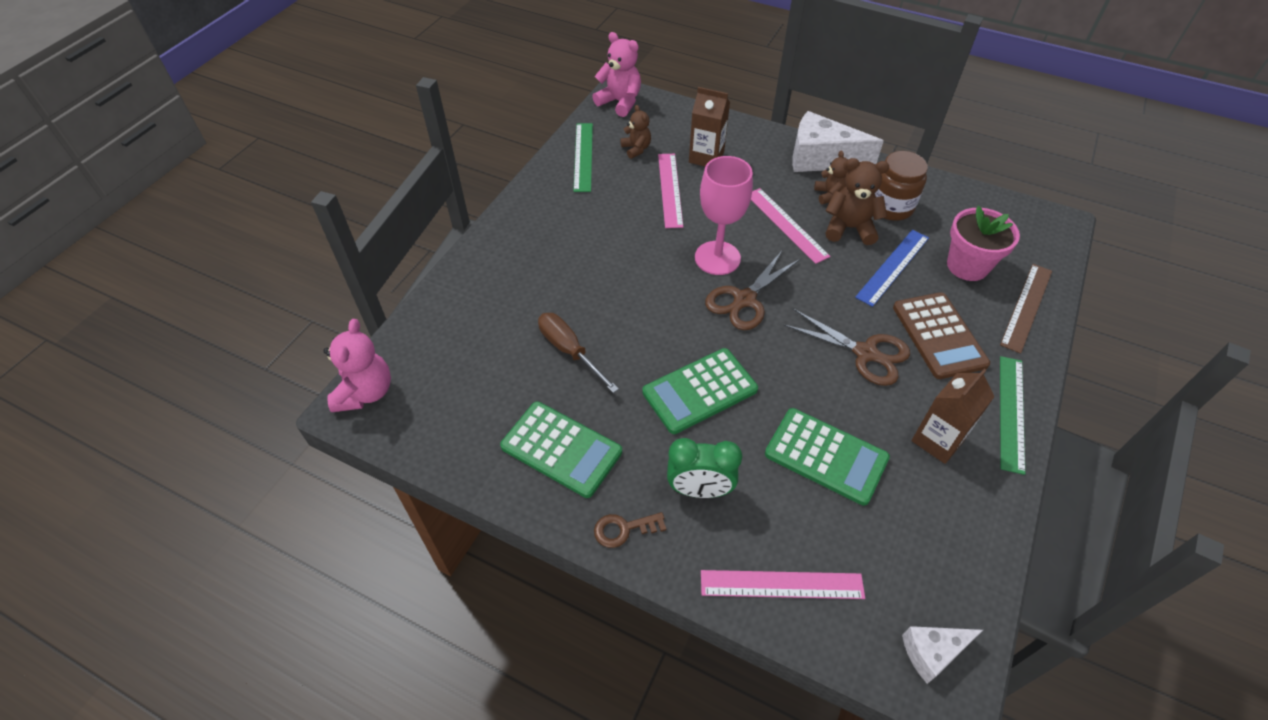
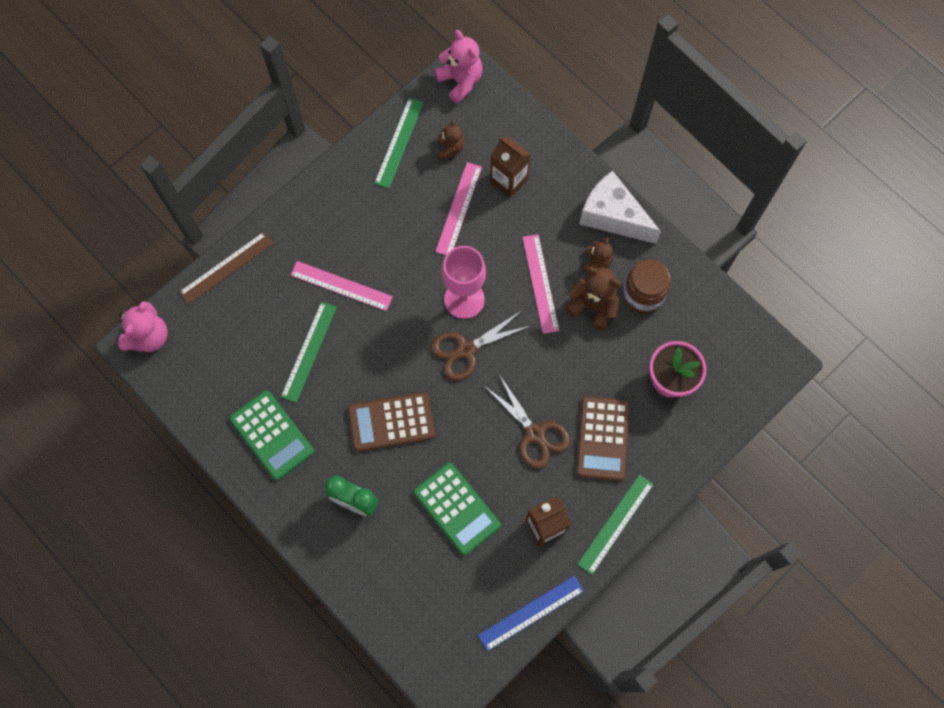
camera: 20 degrees right, 20 degrees up
brown screwdriver [538,313,619,393] -> green ruler [281,302,337,403]
brown key [594,512,666,548] -> none
green calculator [642,348,758,434] -> brown calculator [348,392,435,452]
pink ruler [701,570,865,599] -> pink ruler moved to [290,261,393,311]
blue ruler [855,230,929,307] -> blue ruler moved to [478,576,584,651]
white cheese [902,626,983,684] -> none
brown ruler [1000,264,1052,354] -> brown ruler moved to [179,232,273,304]

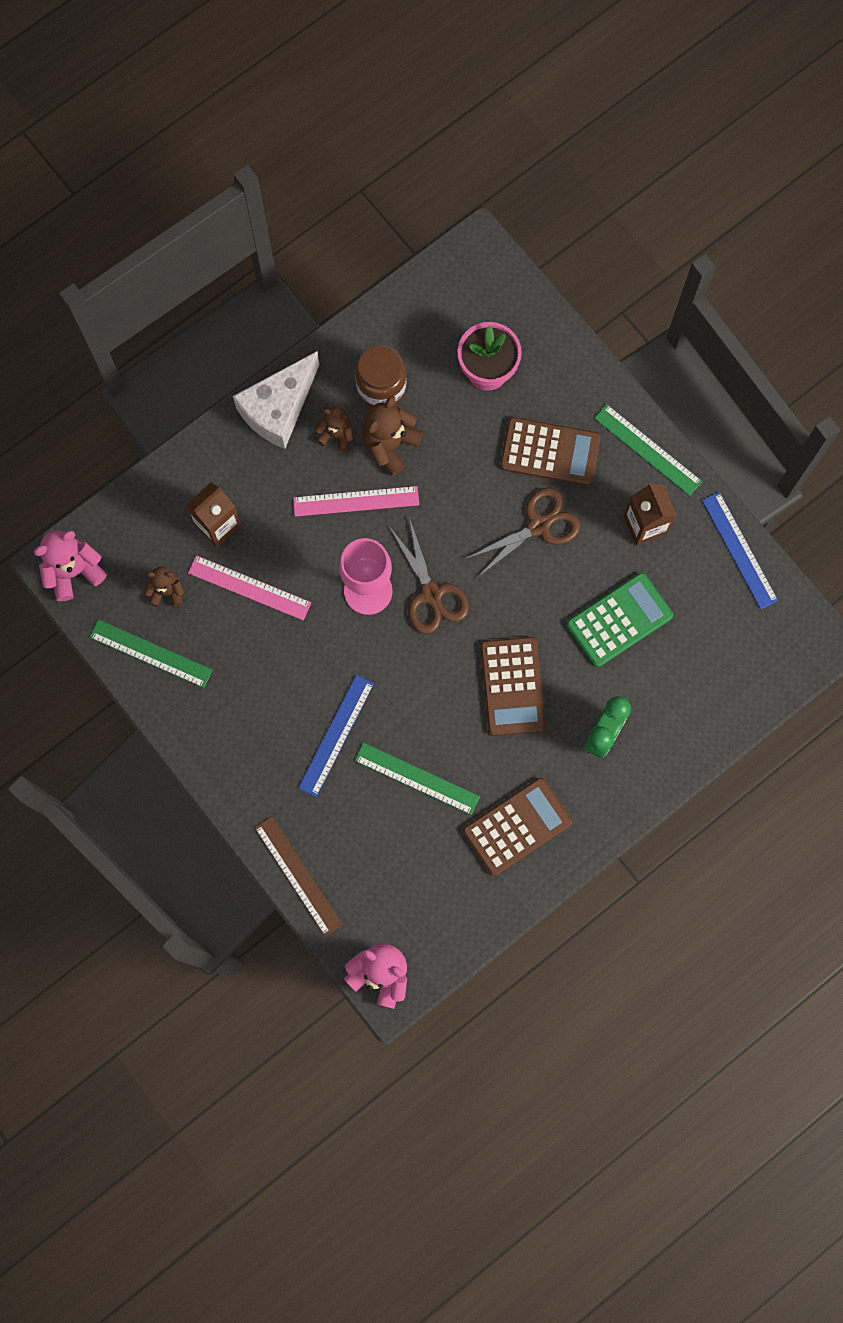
camera: 85 degrees left, 5 degrees up
green calculator [230,390,314,480] -> brown calculator [463,778,572,876]
pink ruler [290,261,393,311] -> blue ruler [298,675,374,797]

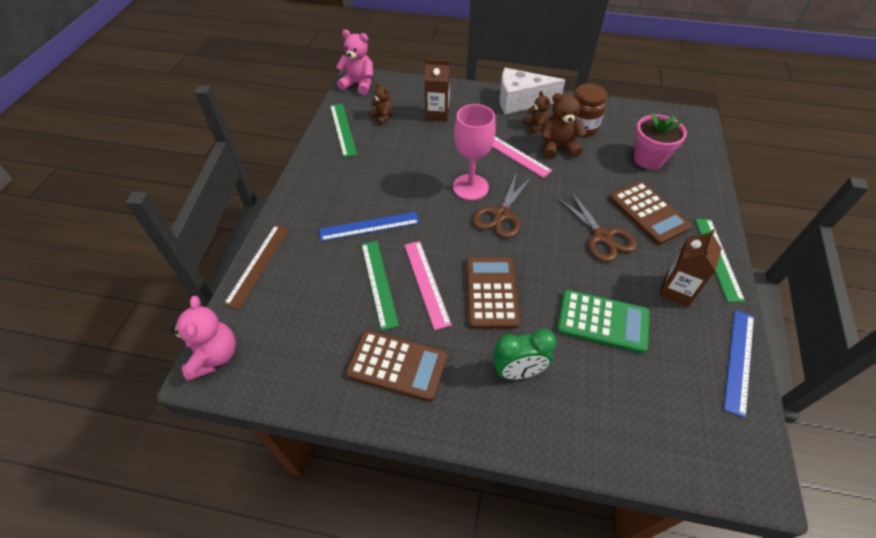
camera: 50 degrees right, 25 degrees down
pink ruler [188,555,311,620] -> pink ruler moved to [404,241,452,330]
brown scissors [465,487,581,578] -> brown scissors turned 45 degrees clockwise [557,191,637,262]
brown calculator [480,637,545,736] -> brown calculator turned 135 degrees clockwise [466,257,520,329]

